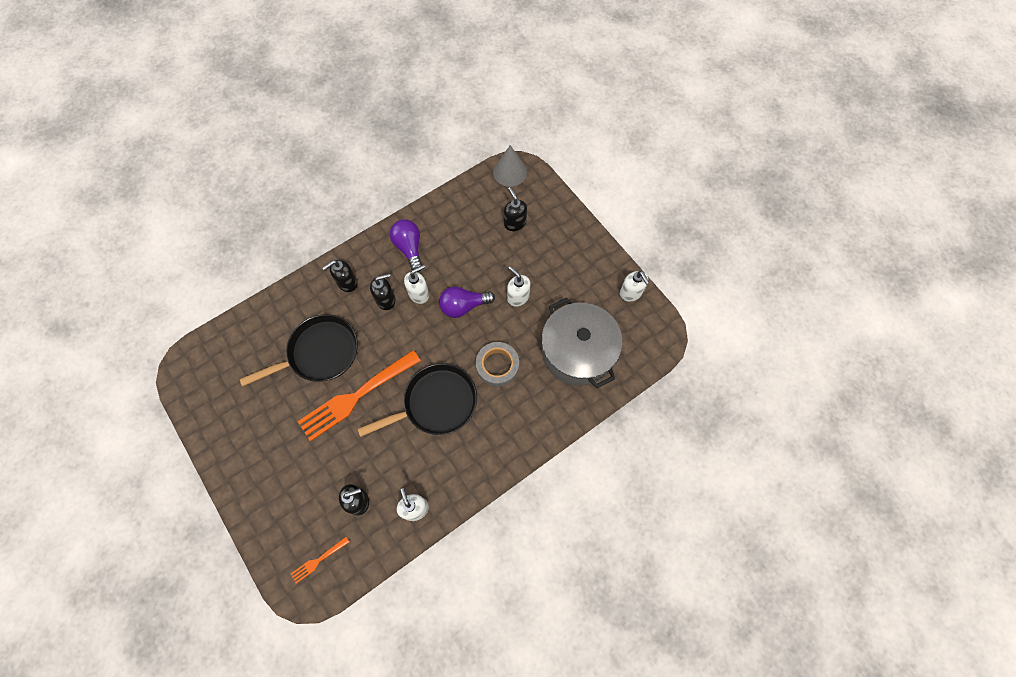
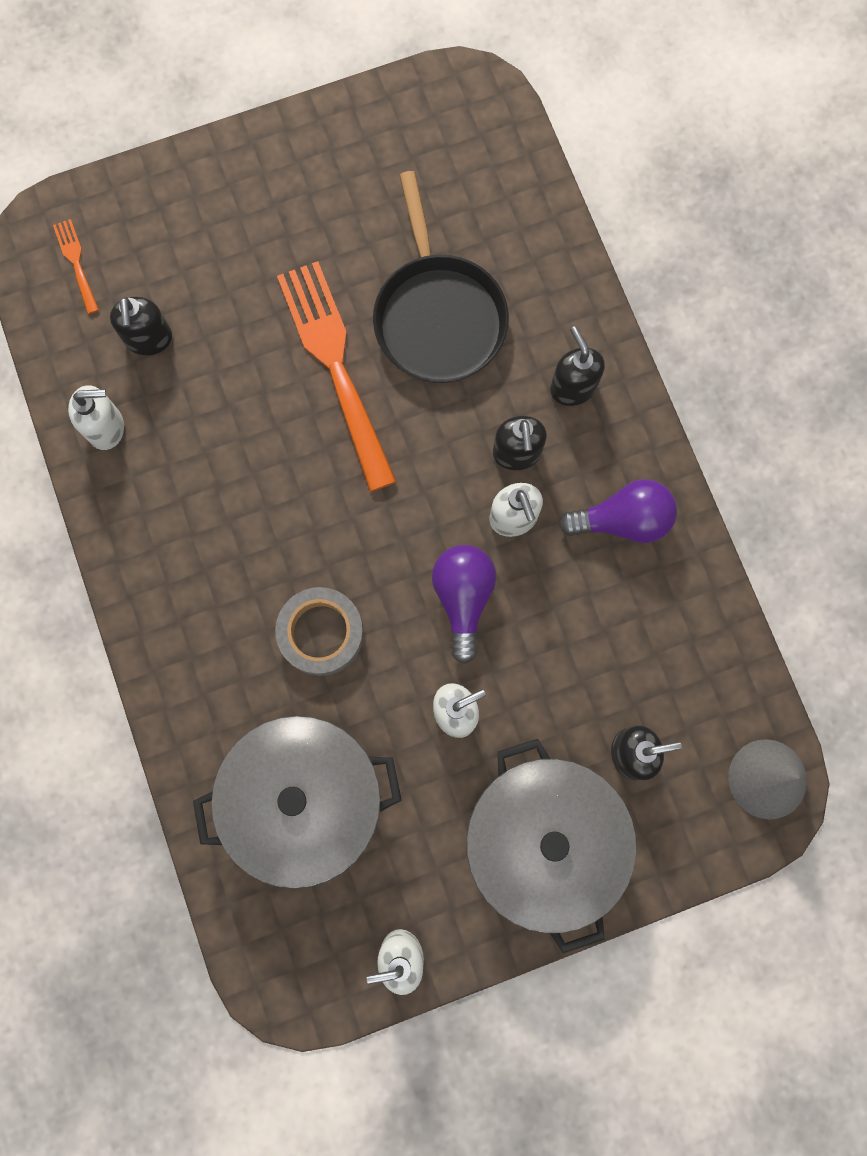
camera: 105 degrees right, 10 degrees up
black pan [358,363,477,437] -> none
none -> grey pot [466,739,636,953]

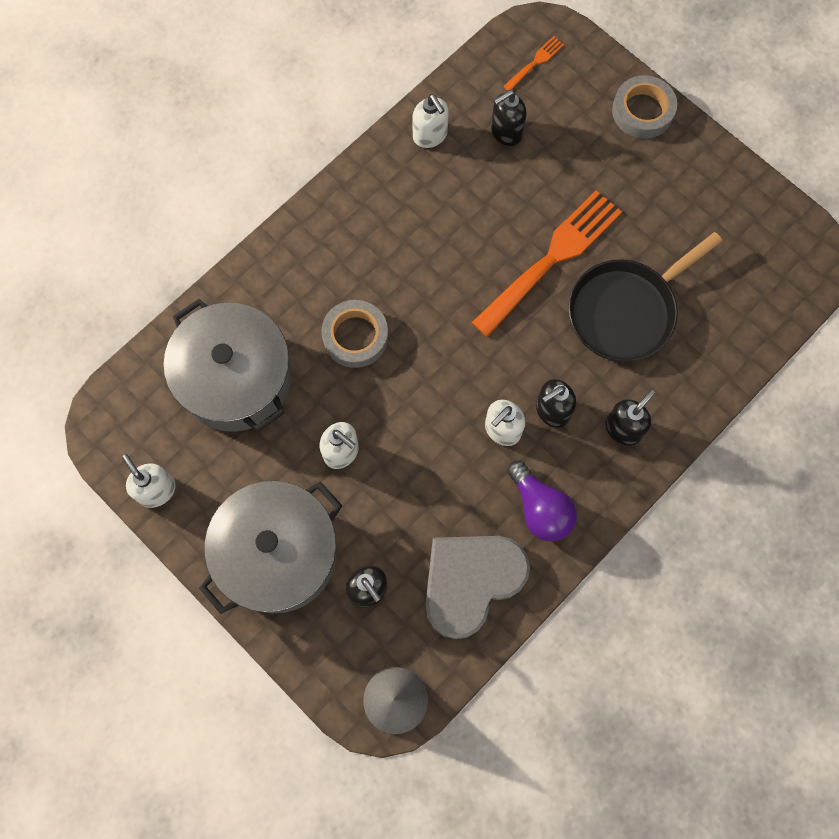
camera: 65 degrees right, 5 degrees down
purple light bulb [432,545,496,664] -> none
none -> grey heart [425,536,530,639]
none -> grey tape [612,75,677,139]

